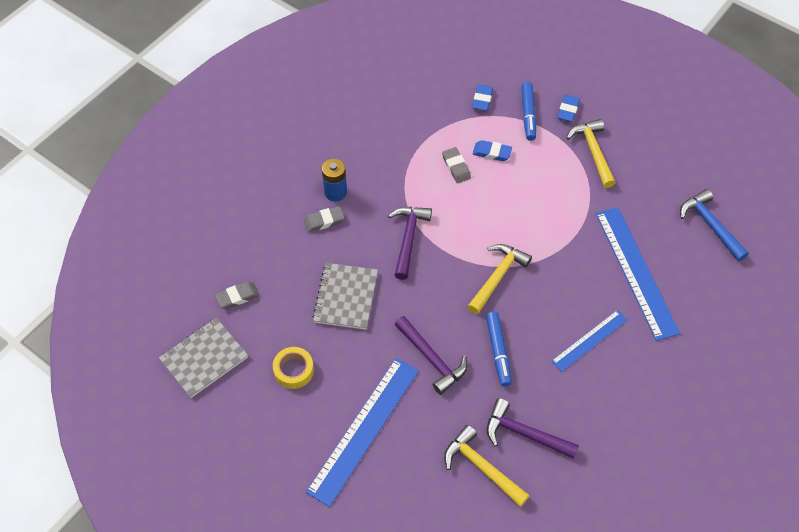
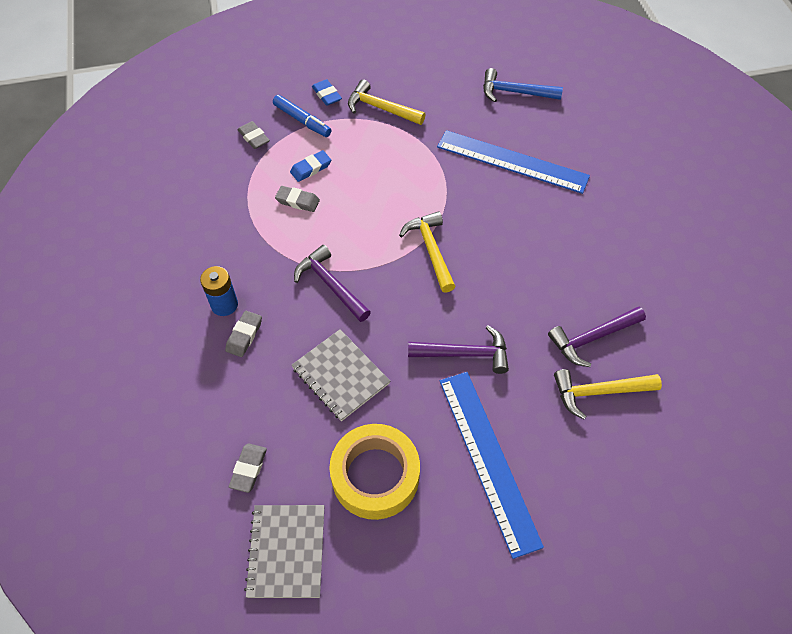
camera: 50 degrees left, 0 degrees up
yellow tape [273,347,314,389] -> yellow tape [329,424,420,520], size x1.81
blue eraser [472,85,493,111] -> grey eraser [237,121,270,149]
blue marker [486,311,512,386] -> none
blue ruler [551,310,628,372] -> none

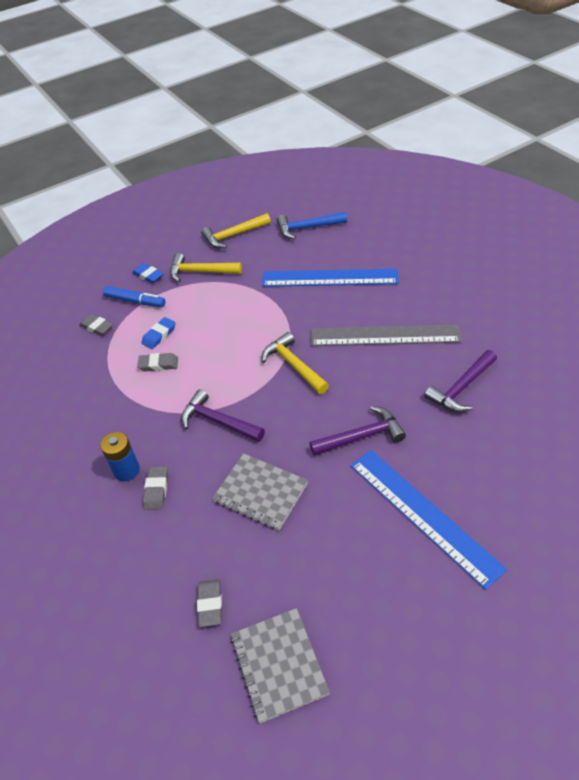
camera: 15 degrees left, 10 degrees down
yellow tape [329,424,420,520] -> none
yellow hammer [554,369,662,419] -> yellow hammer moved to [201,213,271,248]
none -> grey ruler [310,324,462,346]

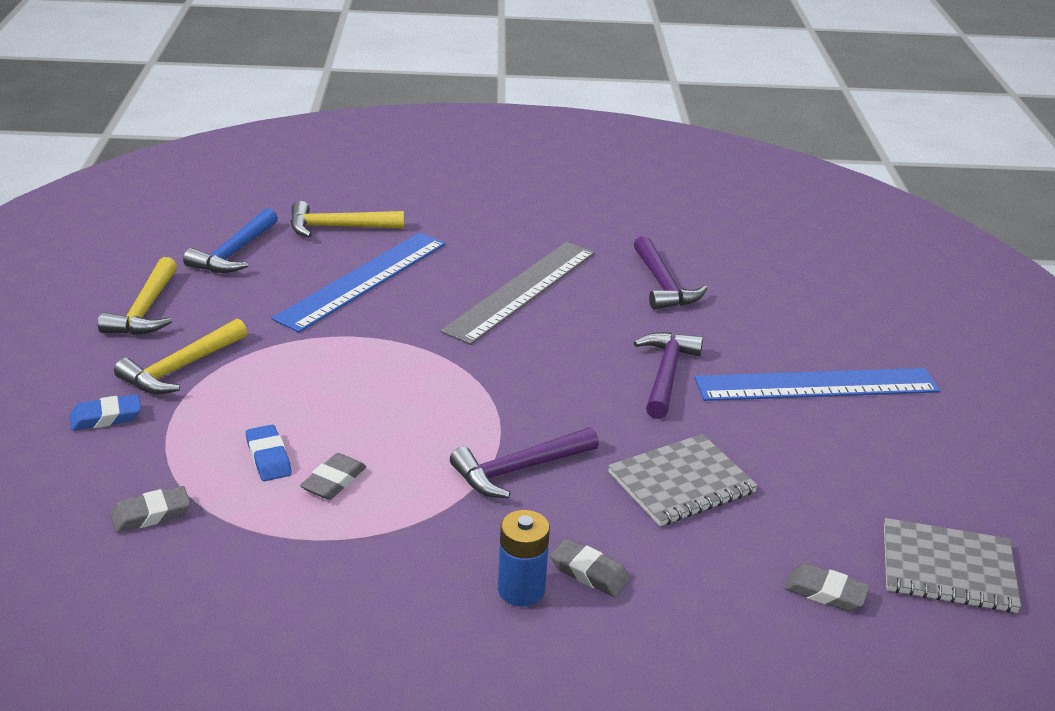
camera: 65 degrees left, 15 degrees down
blue marker [103,286,165,307] -> none
yellow hammer [262,332,329,394] -> yellow hammer moved to [290,201,404,238]

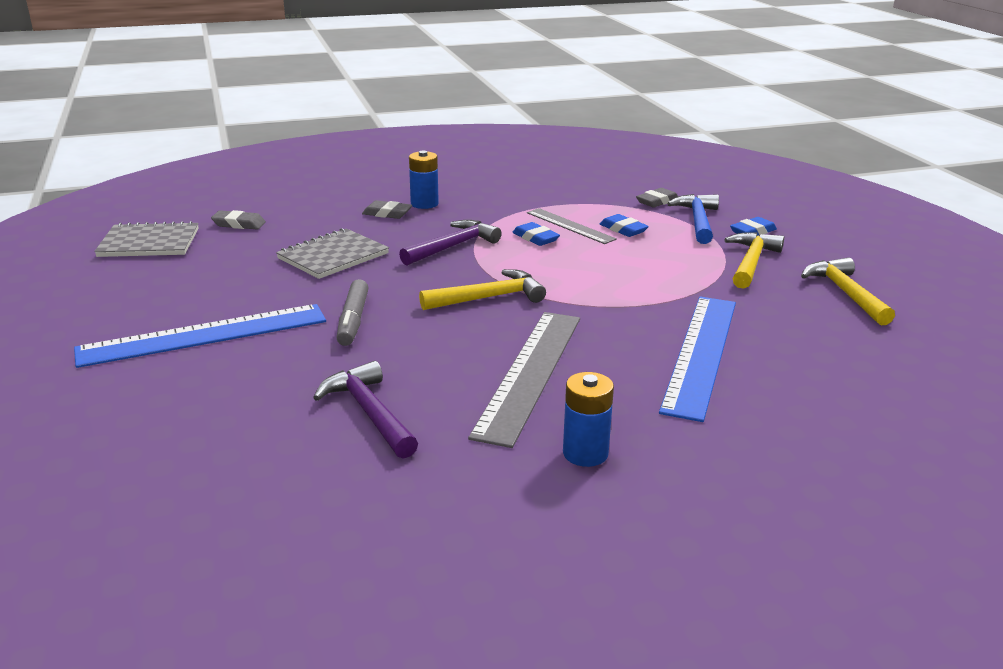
camera: 165 degrees right, 5 degrees down
blue hammer [183,208,278,273] -> blue hammer moved to [667,194,719,244]
yellow hammer [290,201,404,238] -> yellow hammer moved to [419,269,546,310]
grey eraser [300,453,366,500] -> grey ruler [527,208,617,244]
purple hammer [634,332,703,419] -> grey marker [337,279,369,346]
none -> blue eraser [513,222,560,246]
none -> blue battery [563,372,614,467]

